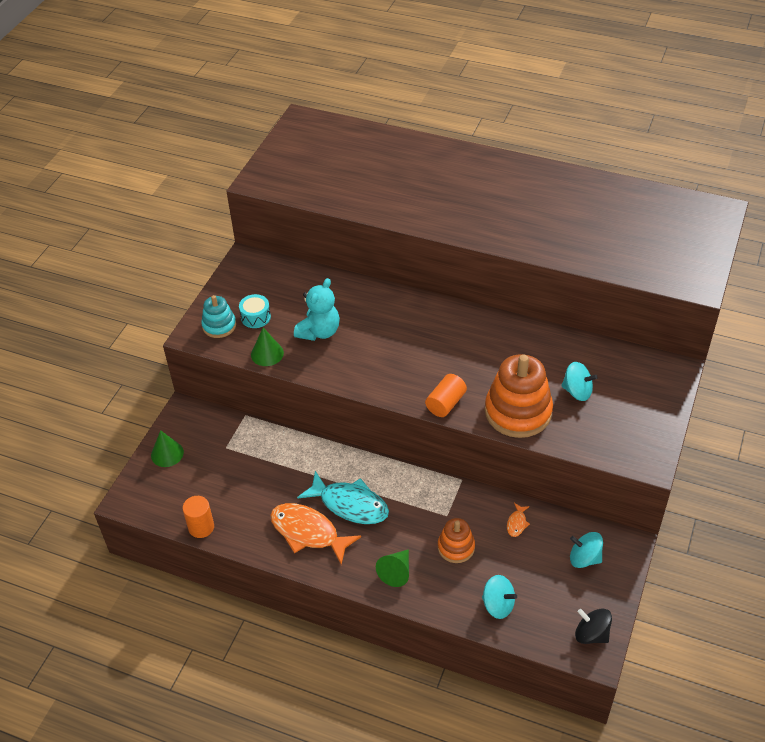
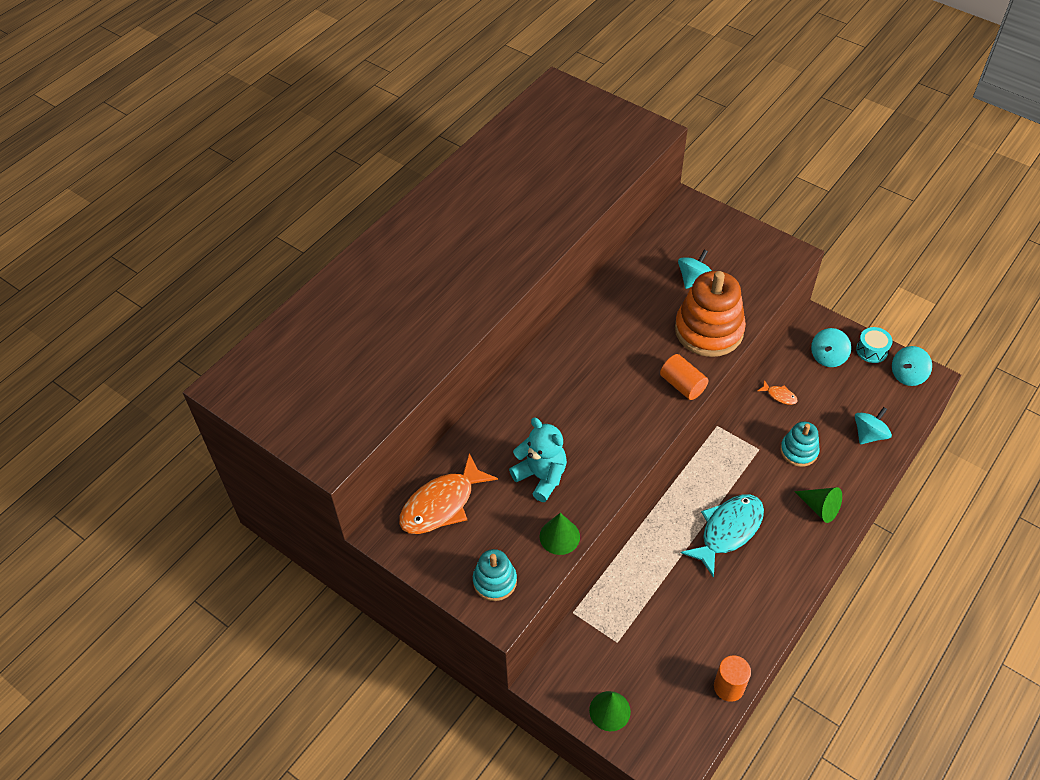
camera: 75 degrees left, 5 degrees up
turquoise drum [239,294,271,328] -> turquoise drum moved to [856,327,893,363]
orange fish [270,503,361,565] -> orange fish moved to [399,453,498,534]
orange stacking toy [438,518,475,563] -> turquoise stacking toy [780,421,820,467]
black spinning top [575,609,612,644] -> turquoise spinning top [892,346,932,386]

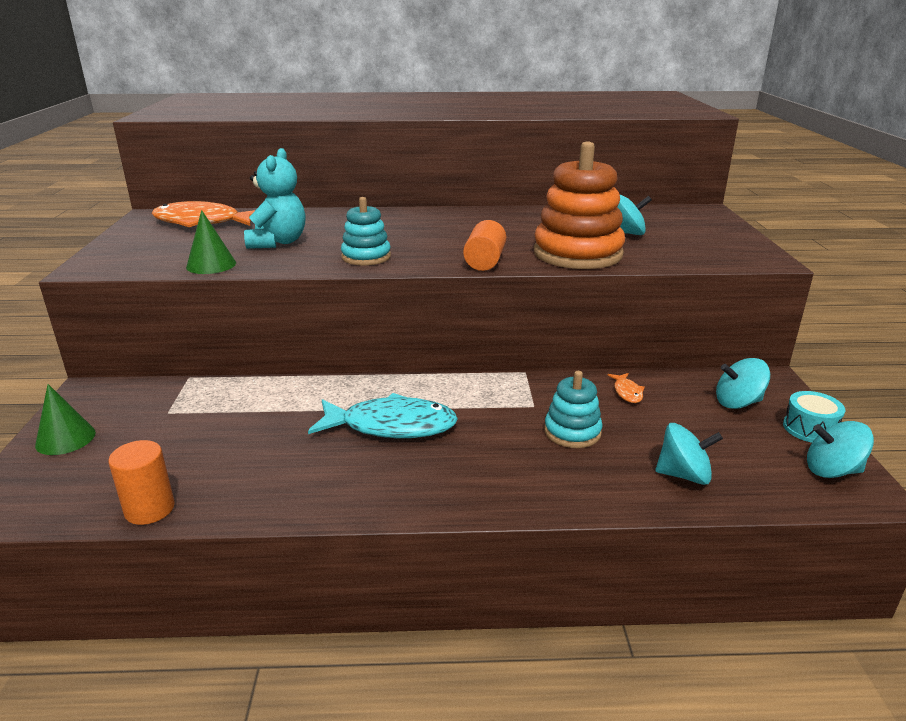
camera: 50 degrees right, 25 degrees down
turquoise stacking toy [473,549,517,601] -> turquoise stacking toy moved to [341,197,391,266]
green cone [794,487,842,523] -> none

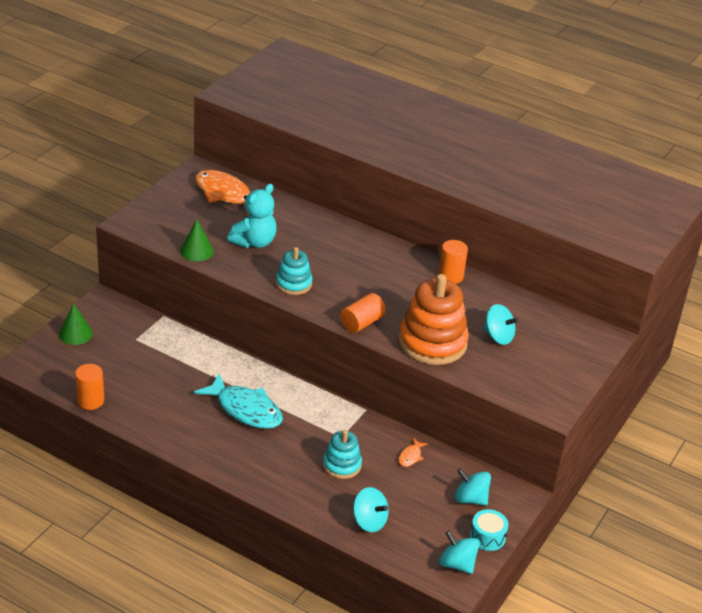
camera: 30 degrees right, 10 degrees up
none -> orange cylinder [438,240,468,284]

